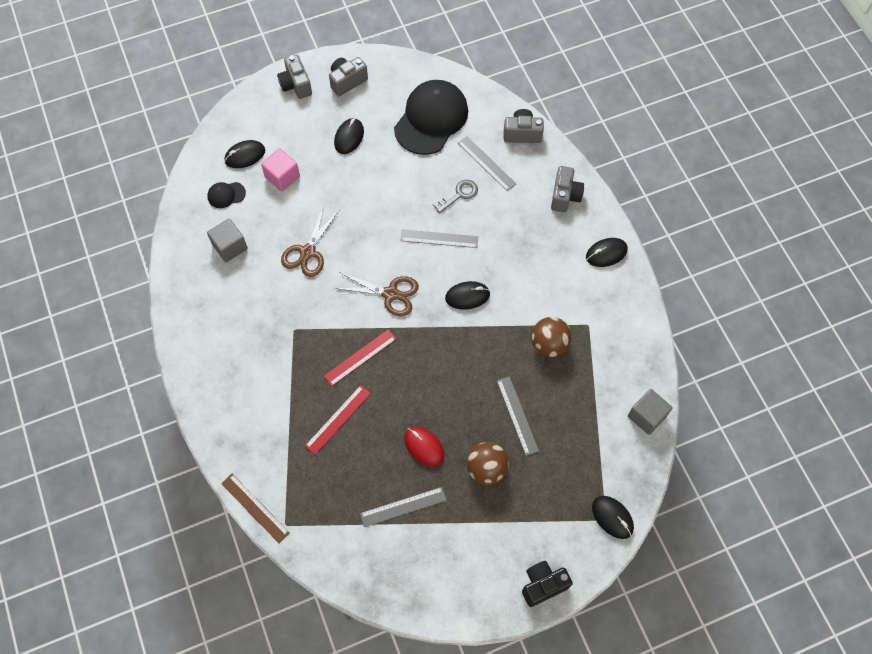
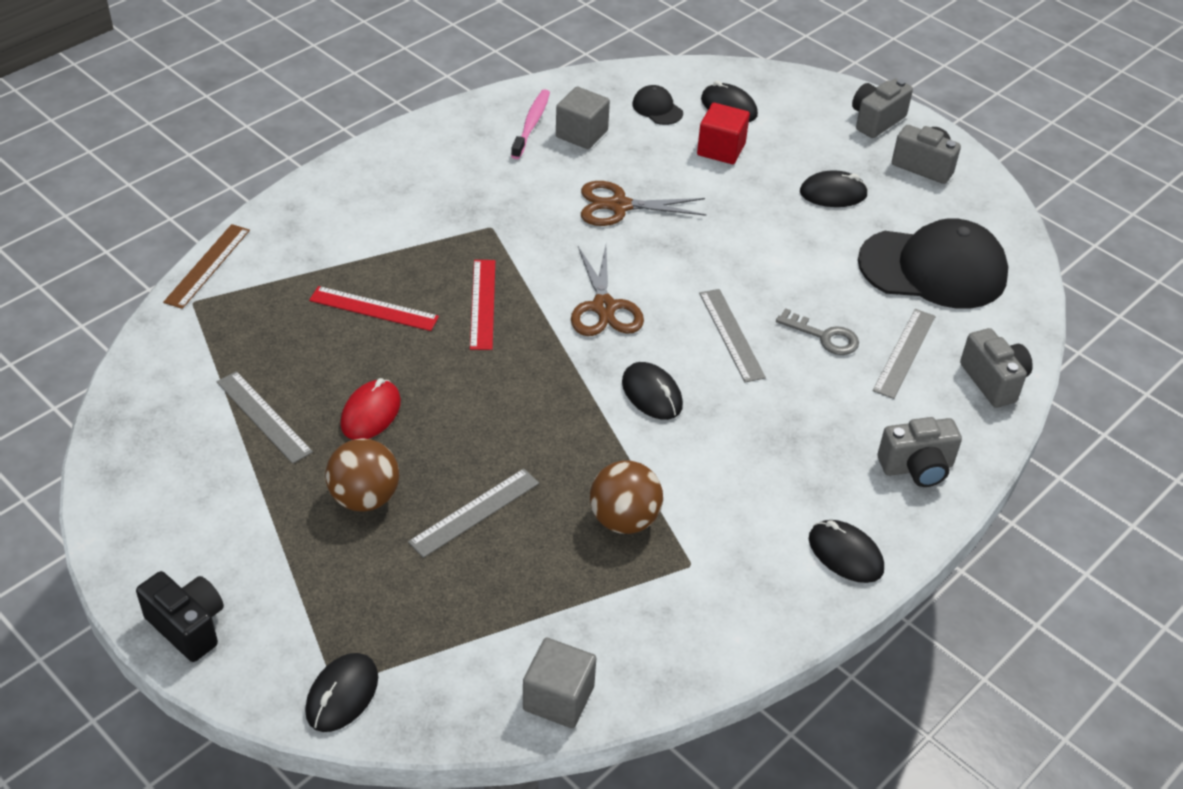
camera: 65 degrees right, 20 degrees down
pink cube [261,148,300,192] -> red cube [697,103,750,164]
red ruler [323,329,396,386] -> red ruler turned 60 degrees clockwise [470,260,495,350]
none -> pink toothbrush [511,89,550,159]

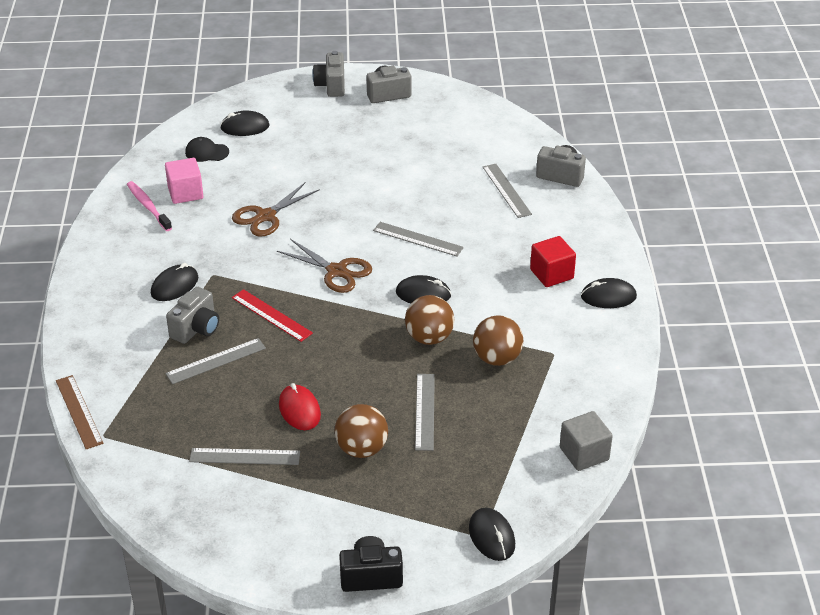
camera: 45 degrees left, 5 degrees down
red ruler [309,286,439,331] -> grey ruler [166,338,266,384]
grey cube [556,87,610,149] -> pink cube [165,158,203,204]
red cube [697,103,750,164] -> red cube moved to [530,236,576,287]
grey key [776,308,859,355] -> none
black mouse [800,170,868,207] -> black mouse moved to [151,263,198,301]
black cap [858,218,1008,309] -> none
grey camera [878,417,962,487] -> grey camera moved to [166,287,219,344]
none -> brown ball [405,295,454,345]

